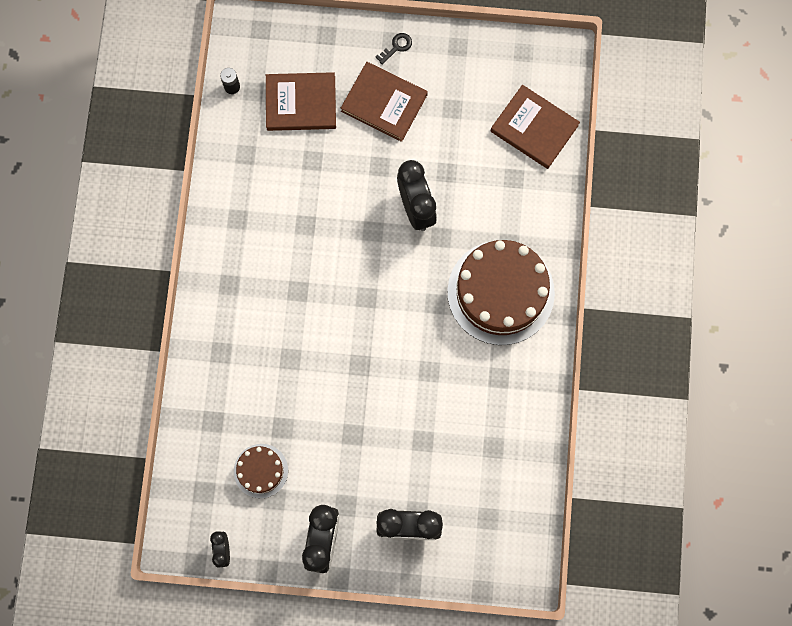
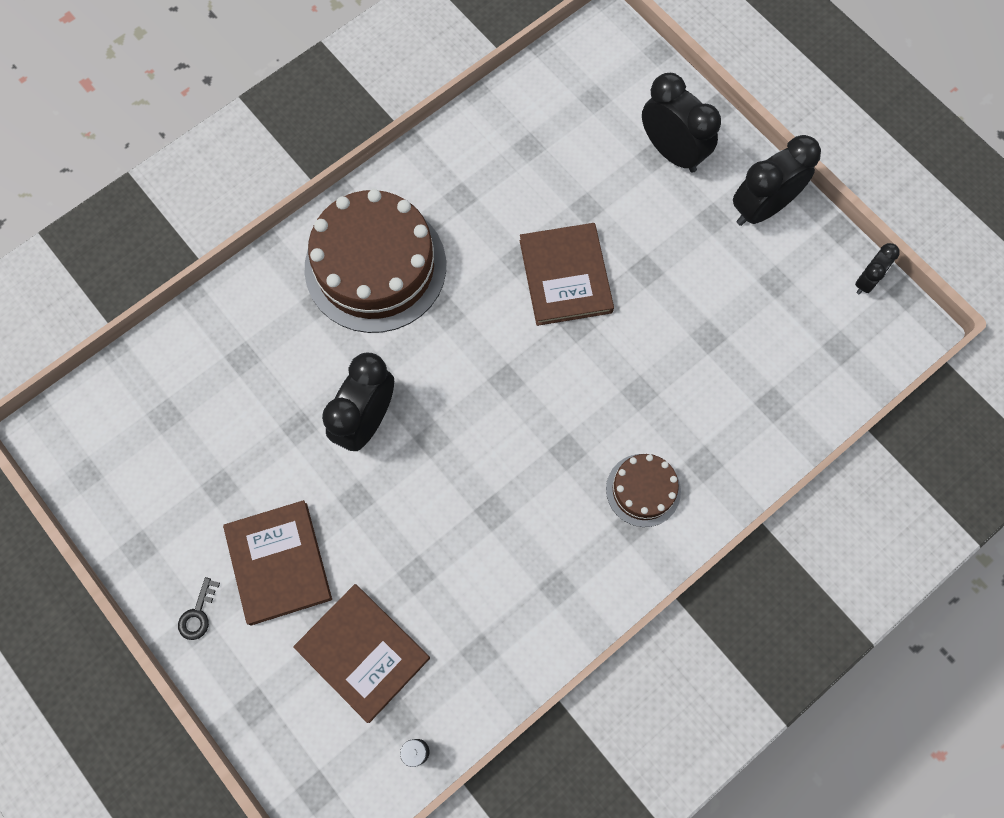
camera: 135 degrees left, 5 degrees down
brown cake [234,444,288,498] -> brown cake moved to [606,454,681,527]
black key [376,33,412,65] -> black key turned 75 degrees counterclockwise [178,577,220,640]
brown book [491,85,580,169] -> brown book moved to [520,223,614,326]

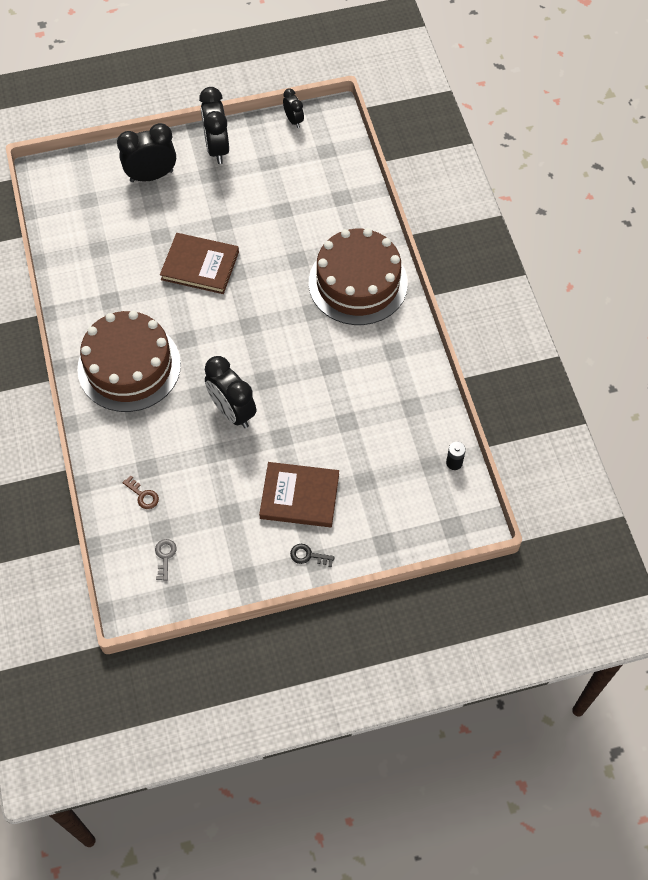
camera: 65 degrees left, 10 degrees down
black key [178,577,220,640] -> black key turned 150 degrees clockwise [290,544,335,567]
brown book [293,584,430,723] -> none
brown cake [606,454,681,527] -> brown cake [309,228,408,325], size x2.03
none -> brown key [122,475,159,509]
none -> grey key [155,539,177,581]

